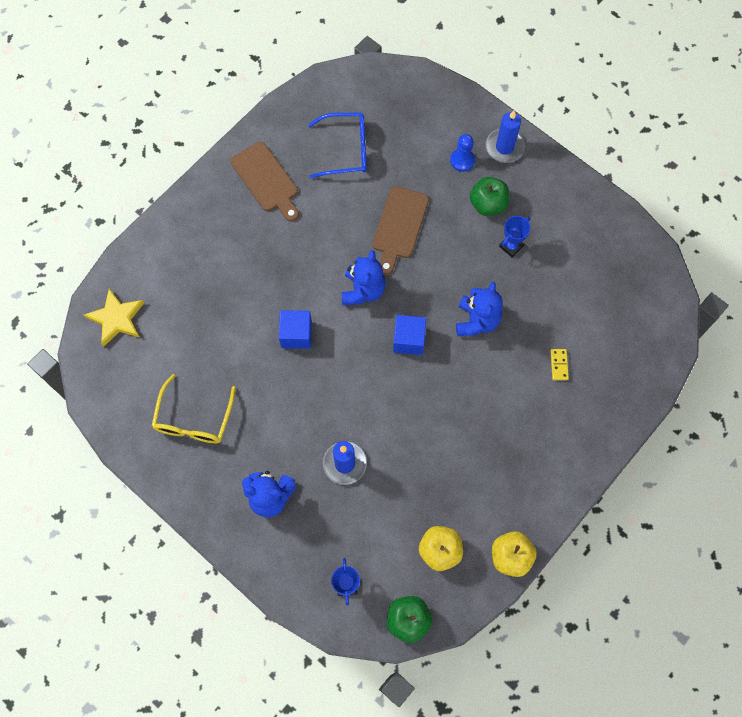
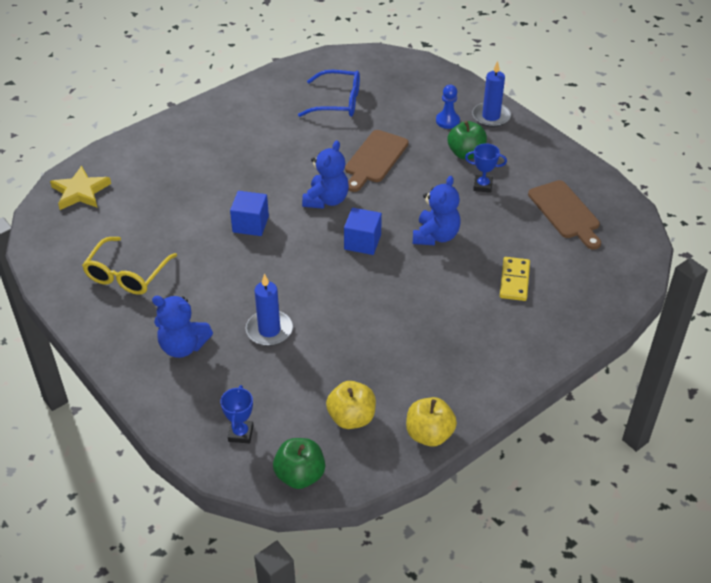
camera: 10 degrees right, 25 degrees down
brown cutting board [230,142,299,221] -> brown cutting board moved to [528,180,601,250]
blue trophy [499,216,531,257] -> blue trophy turned 45 degrees clockwise [465,143,507,193]
yellow domino [551,349,569,380] -> yellow domino [500,257,530,301], size x1.58

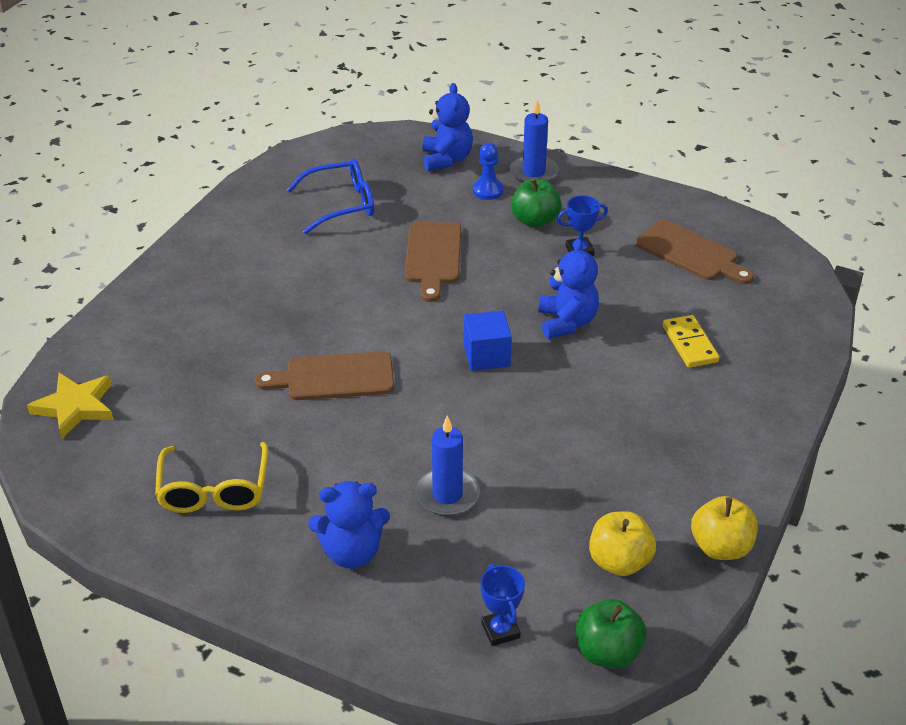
camera: 25 degrees left, 5 degrees down
blue cube [230,191,269,236] -> brown cutting board [255,351,394,400]
blue teddy bear [302,140,349,209] -> blue teddy bear moved to [423,83,473,171]

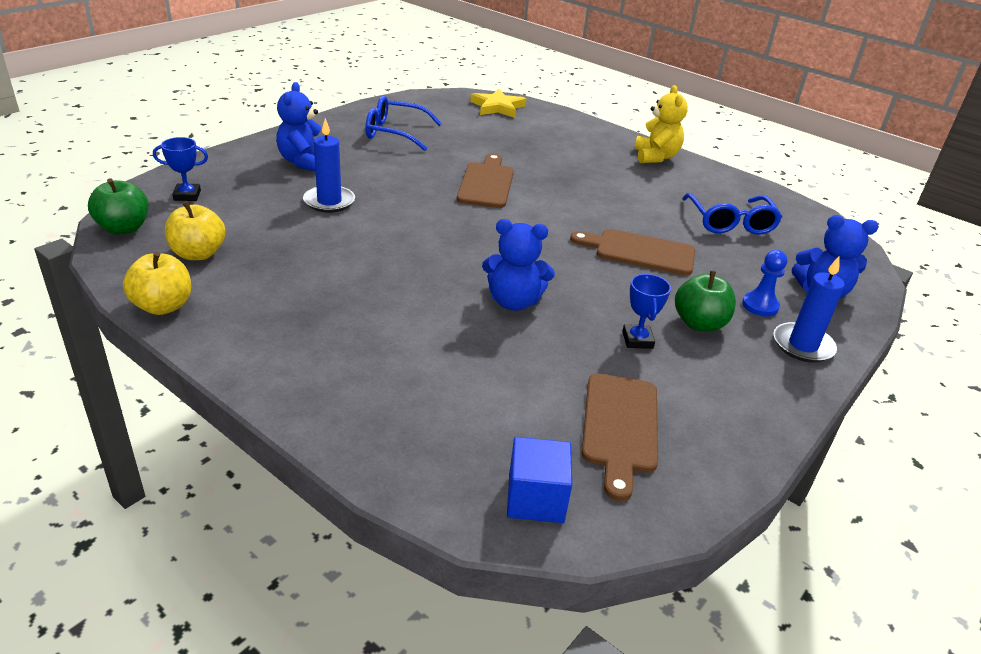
camera: 100 degrees right, 5 degrees down
yellow glasses [155,442,268,513] -> blue glasses [365,96,442,151]
blue cube [464,310,512,371] -> blue cube moved to [507,437,572,523]
brown cutting board [635,220,754,284] -> brown cutting board turned 45 degrees counterclockwise [582,373,658,501]
yellow domino [663,315,719,368] -> none
none -> yellow teddy bear [634,85,688,163]

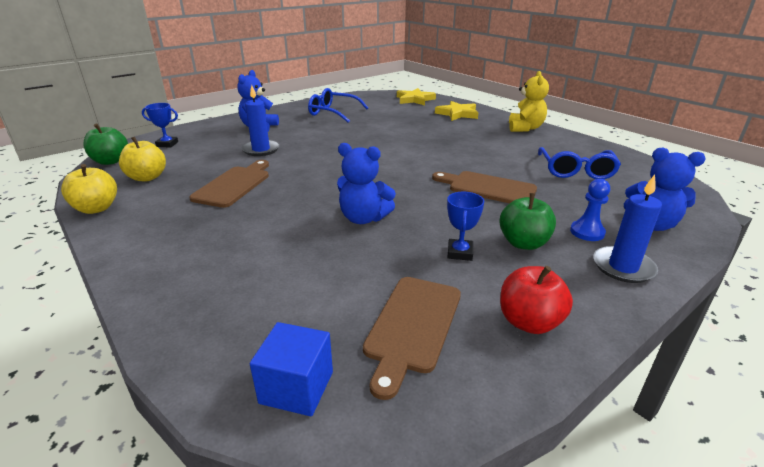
camera: 15 degrees right, 5 degrees down
brown cutting board [457,153,514,208] -> brown cutting board moved to [189,160,269,208]
none -> yellow star [435,101,478,121]
none -> red apple [500,266,573,334]

